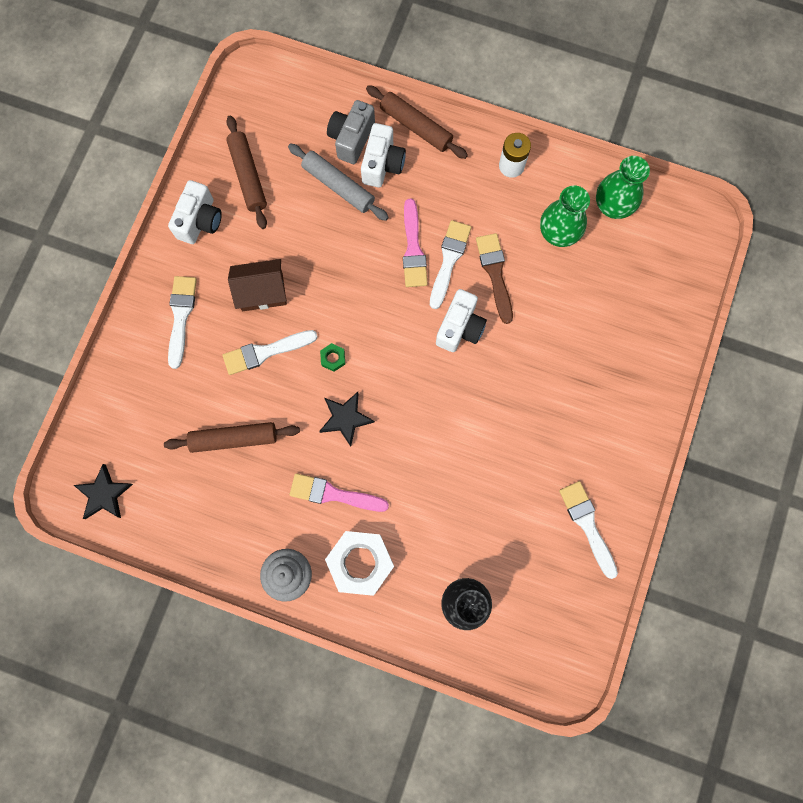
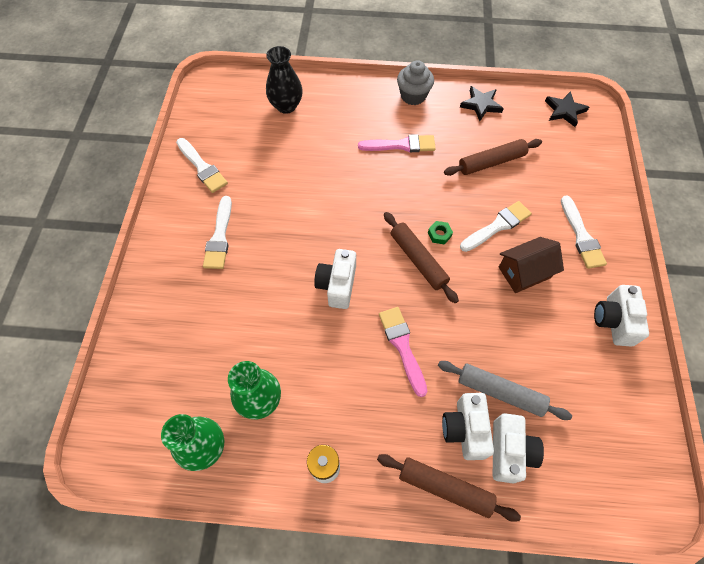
camera: 165 degrees right, 15 degrees down
brown rolling pin [226,116,267,229] -> brown rolling pin moved to [384,212,459,303]
black star [319,392,375,447] -> black star moved to [460,86,504,121]
white nut [325,531,394,596] -> none
grey camera [327,100,375,164] -> white camera [493,413,544,483]
white brush [430,220,471,309] -> white brush moved to [203,196,232,269]
brown brush [476,233,513,324] -> none

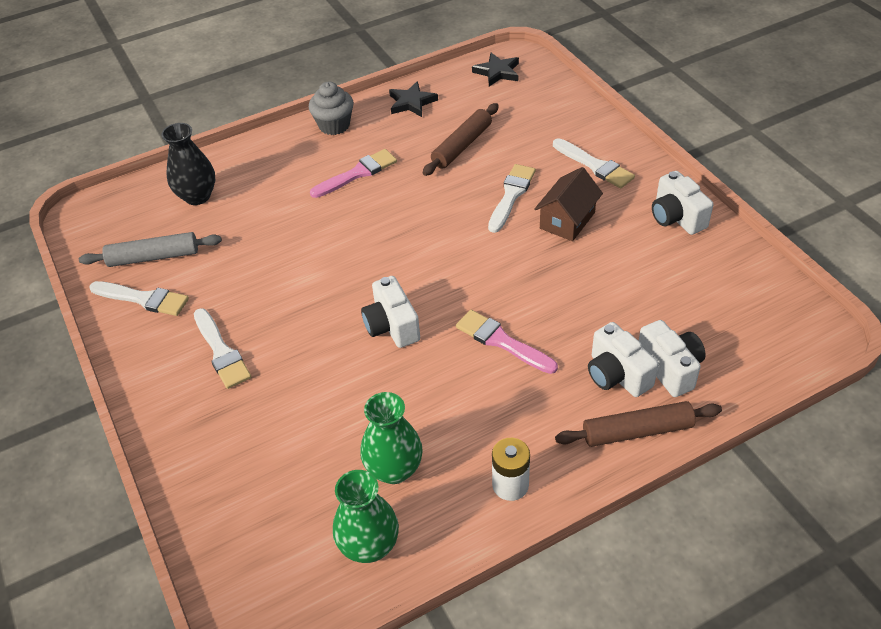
camera: 30 degrees left, 15 degrees down
brown rolling pin [384,212,459,303] -> none
green nut [428,221,453,244] -> none
grey rolling pin [438,361,572,420] -> grey rolling pin moved to [79,232,222,267]

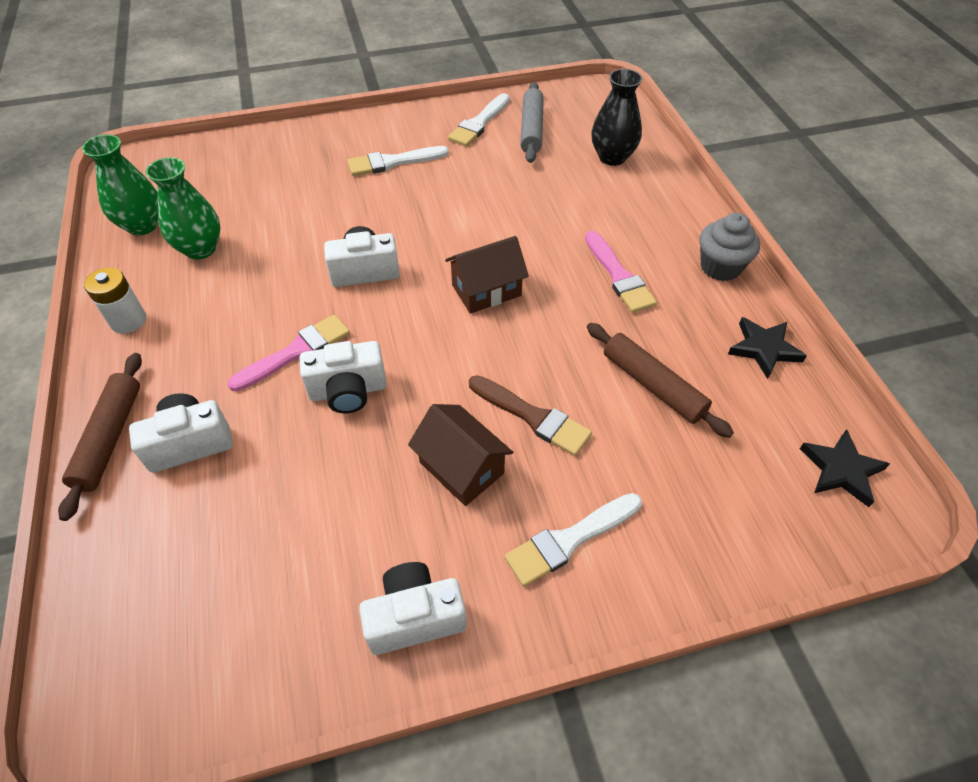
camera: 100 degrees right, 5 degrees up
white brush [488,164,536,233] -> brown brush [469,375,592,456]
white camera [639,320,706,397] -> white camera moved to [299,341,387,413]
none -> brown house [445,236,529,314]

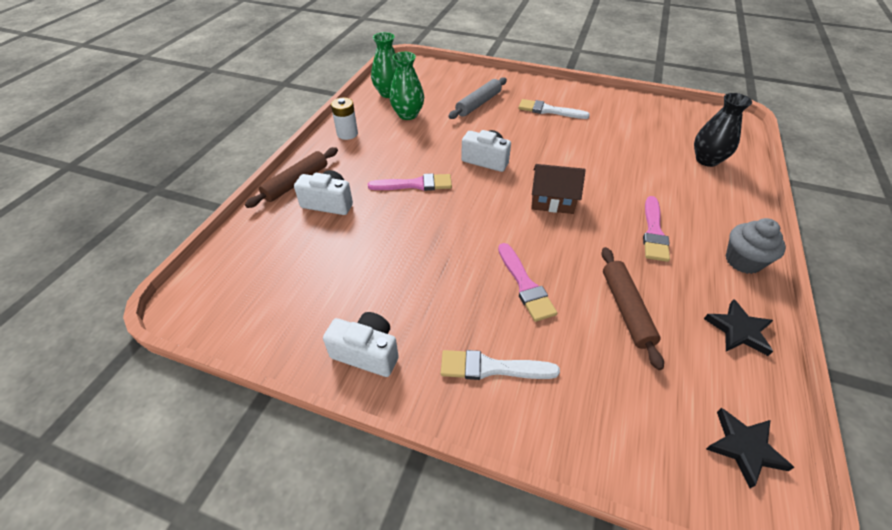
camera: 35 degrees right, 5 degrees down
white camera [299,341,387,413] -> none
brown house [408,404,513,506] -> none
white brush [448,93,510,146] -> none
brown brush [469,375,592,456] -> pink brush [498,243,557,322]
grey rolling pin [520,82,544,163] -> grey rolling pin moved to [448,77,507,119]

